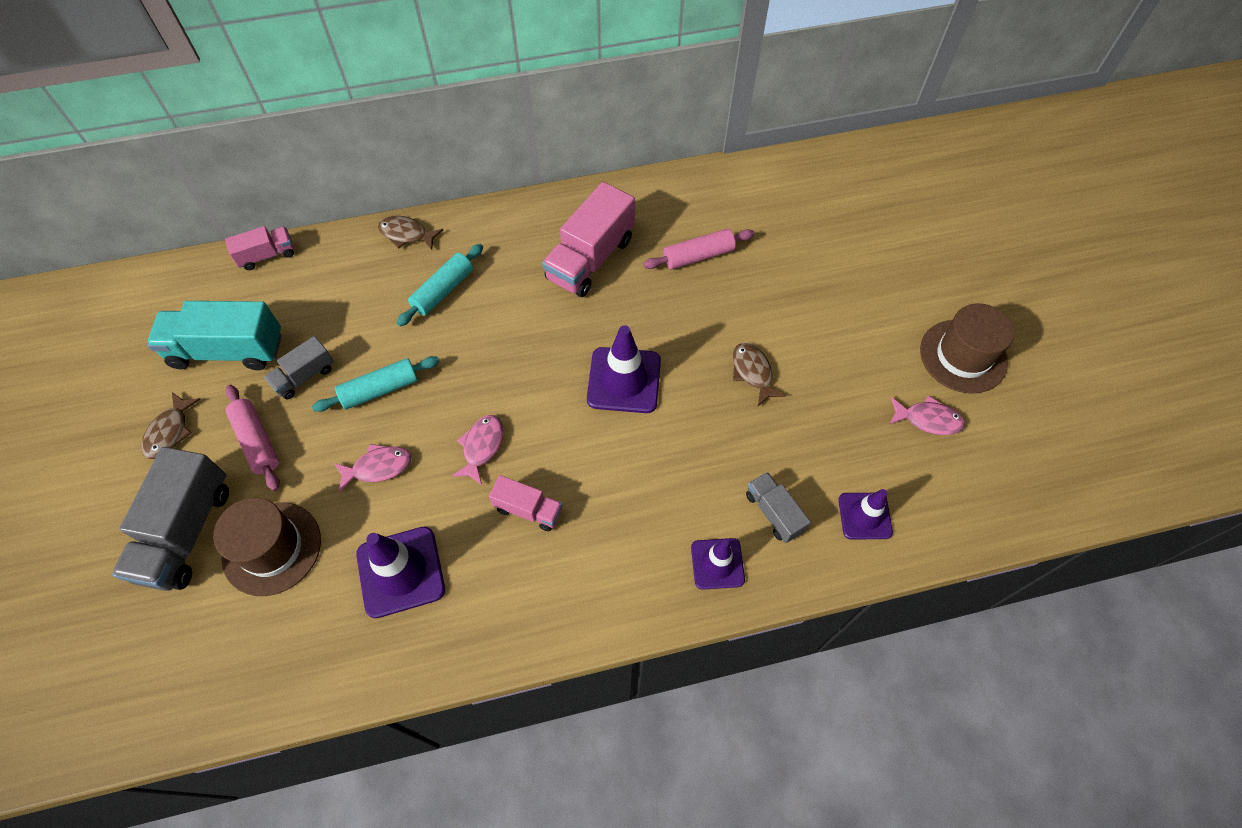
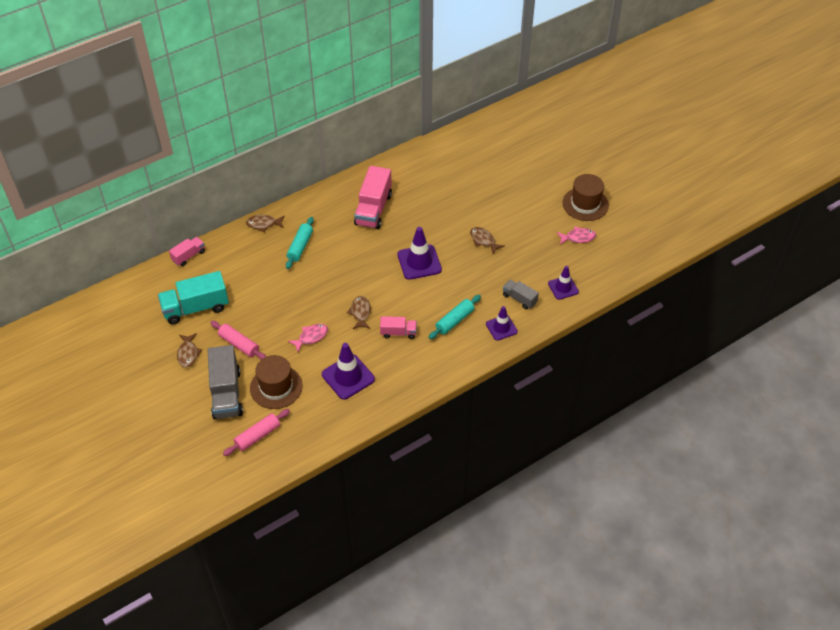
camera: 20 degrees left, 10 degrees down
grey truck [264,336,334,399] -> none
turquoise rolling pin [312,356,440,412] -> turquoise rolling pin moved to [429,295,481,339]
pink fish [452,415,504,485] -> brown fish [347,296,371,329]
pink rolling pin [643,229,754,270] -> pink rolling pin moved to [223,409,290,456]

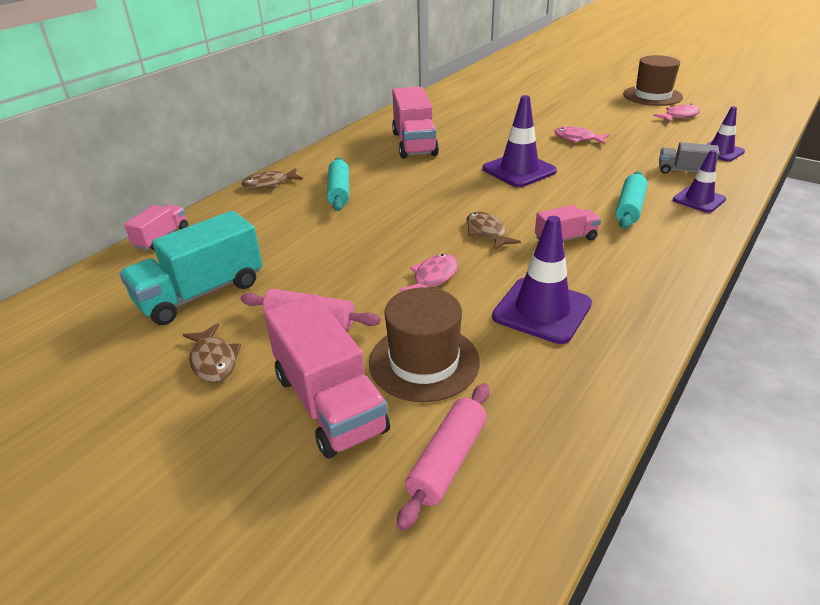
camera: 20 degrees left, 15 degrees down
grey truck [208,345,243,419] -> pink truck [264,294,390,458]
brown fish [470,227,505,254] -> pink fish [554,126,610,144]

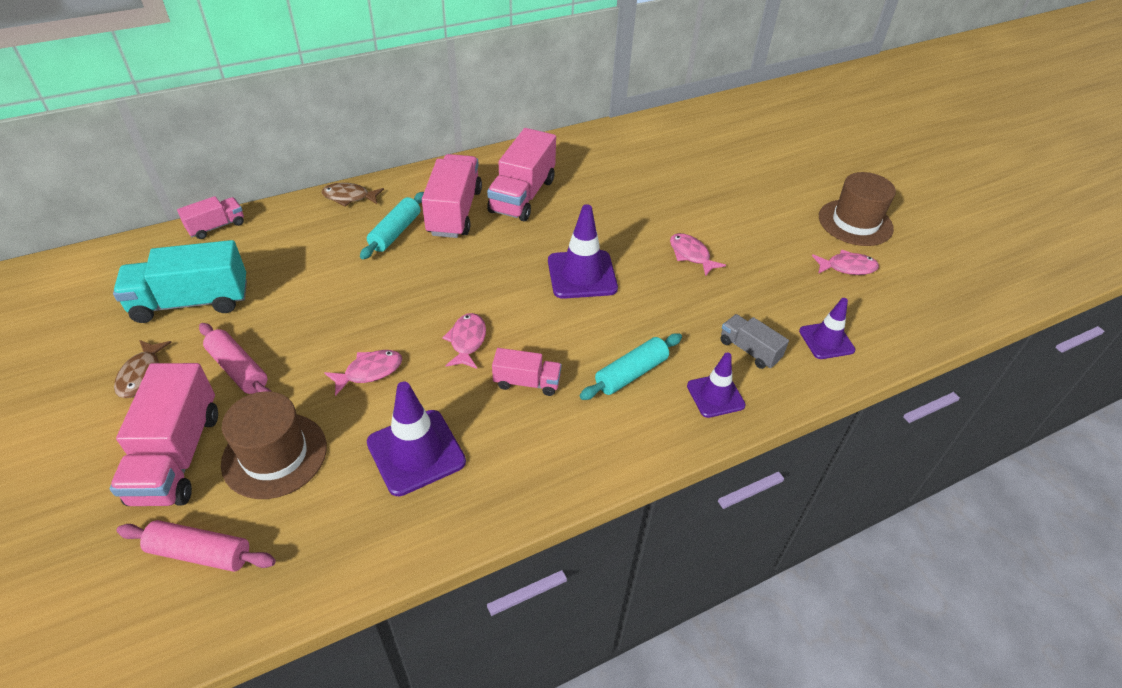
camera: 25 degrees right, 10 degrees up
pink rolling pin [397,383,489,531] -> pink rolling pin turned 45 degrees clockwise [116,520,276,572]
brown fish [466,212,521,250] -> pink fish [442,313,486,369]
none -> pink truck [422,154,482,238]

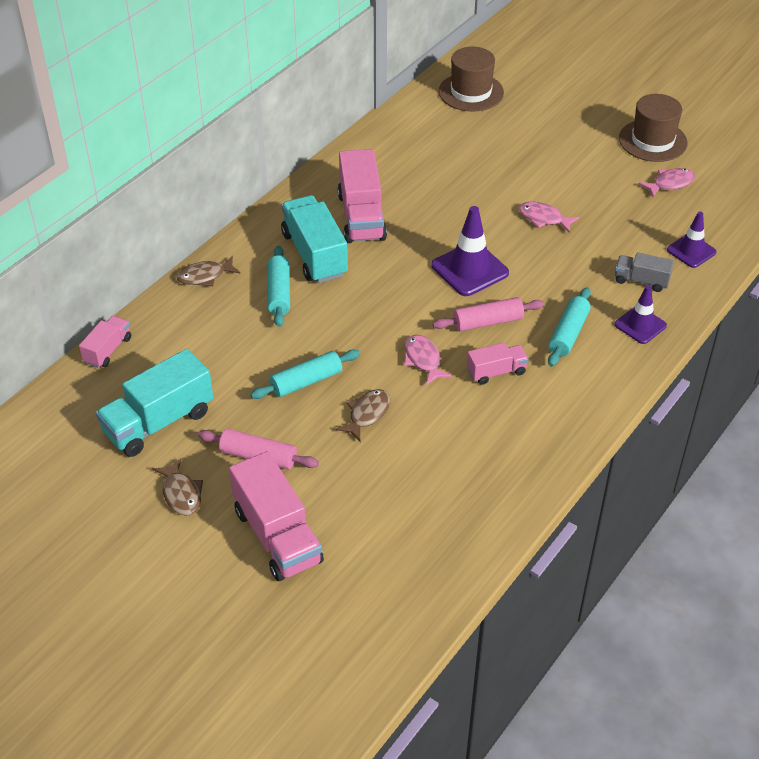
camera: 25 degrees left, 0 degrees up
pink rolling pin [116,520,276,572] -> pink rolling pin moved to [433,297,544,331]
brown hat [221,391,327,499] -> brown hat moved to [439,46,504,111]
pink fish [324,350,402,396] -> brown fish [335,389,391,441]
purple traffic cone [367,381,466,496] -> none
pink truck [422,154,482,238] -> turquoise truck [281,195,348,283]
none -> turquoise rolling pin [251,349,360,399]

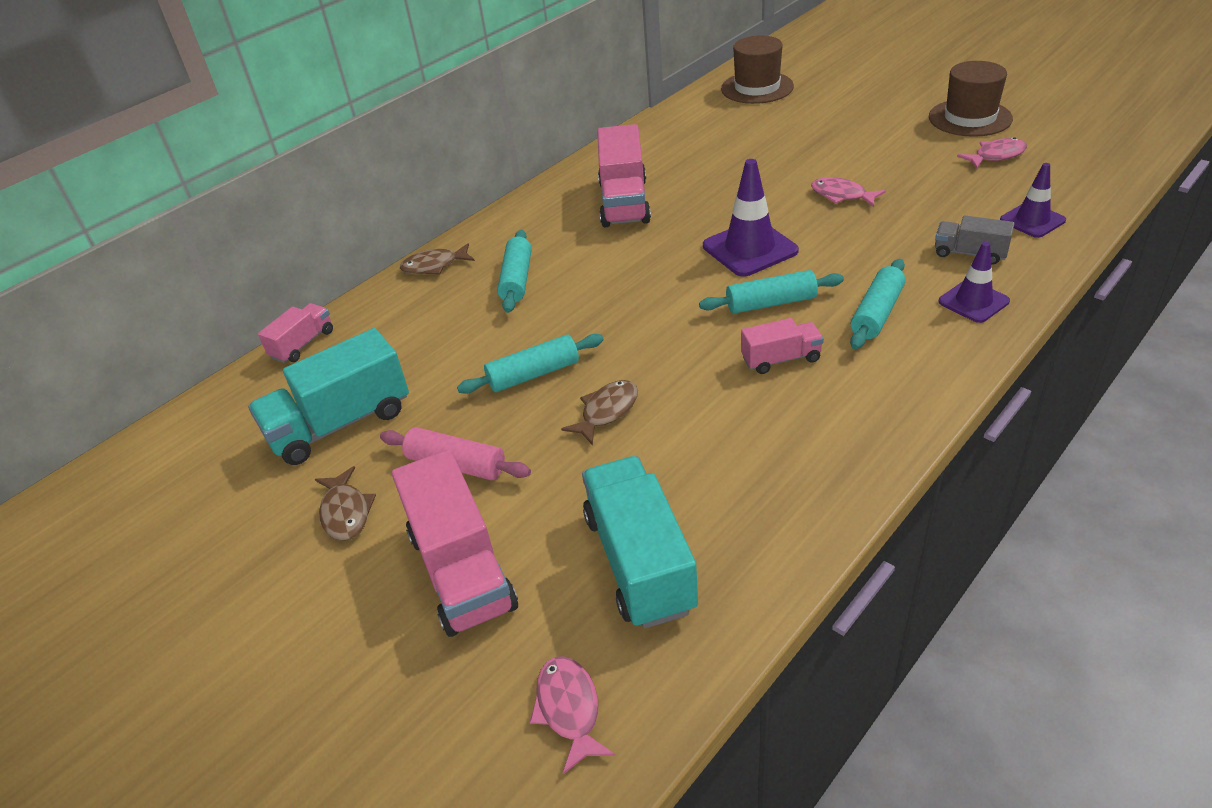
camera: 10 degrees right, 5 degrees down
turquoise truck [281,195,348,283] -> turquoise truck moved to [582,456,698,629]
pink fish [404,335,452,385] -> pink fish moved to [530,656,615,774]
pink rolling pin [433,297,544,331] -> turquoise rolling pin [699,270,844,314]

